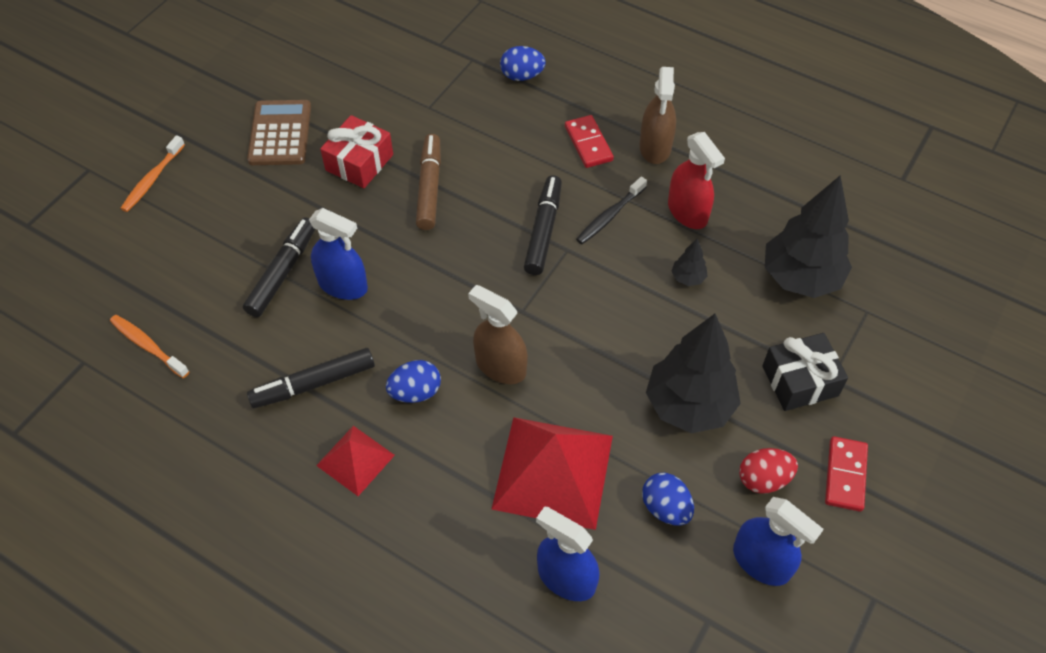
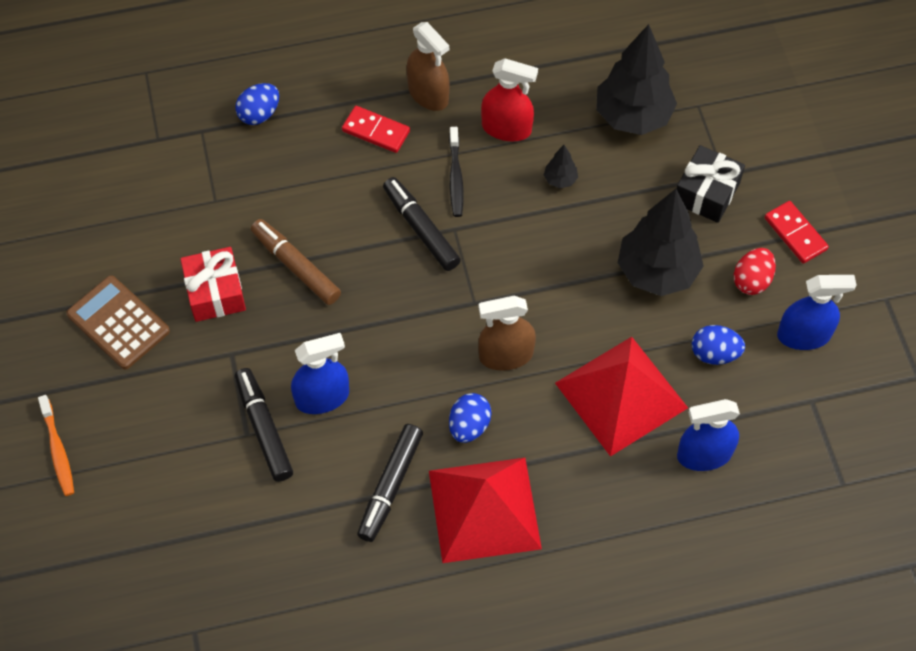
camera: 45 degrees left, 5 degrees up
orange toothbrush [110,315,190,378] -> none
red pyramid [316,426,395,496] -> red pyramid [429,458,542,563], size x1.85

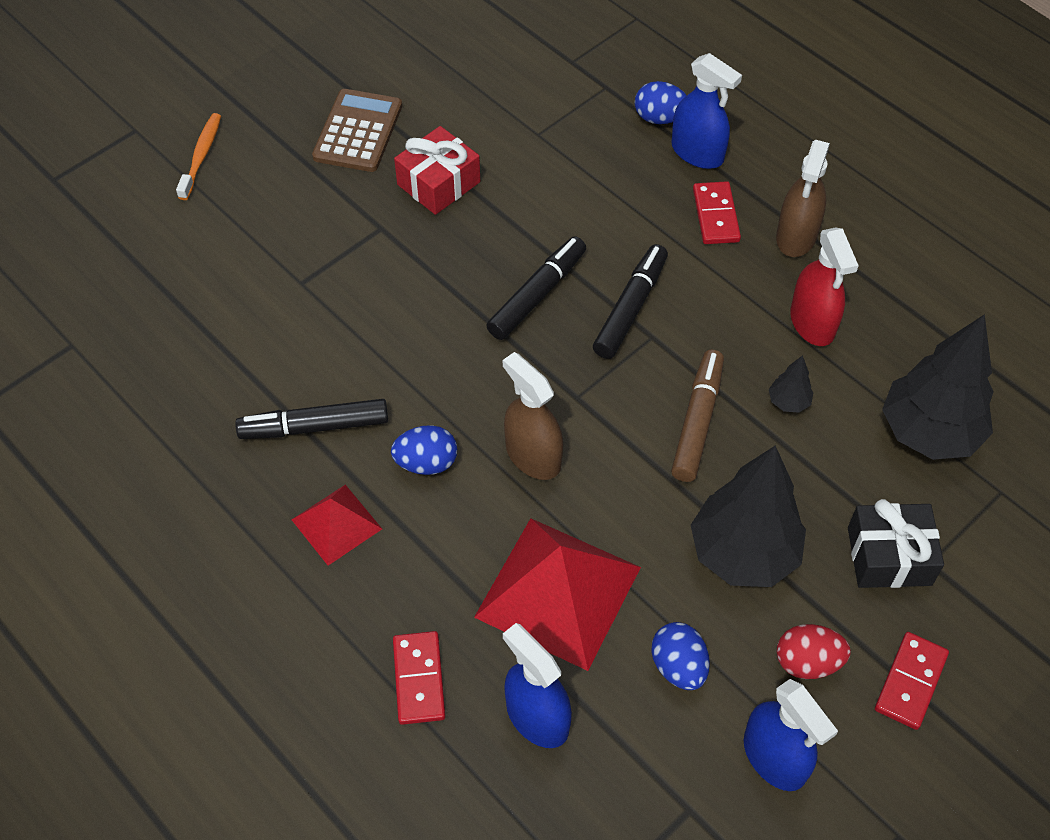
camera: 60 degrees right, 5 degrees down
orange toothbrush [38,395,74,496] -> orange toothbrush turned 150 degrees clockwise [176,113,221,200]
black marker [235,368,293,482] -> black marker moved to [486,236,586,340]
brown marker [251,219,341,305] -> brown marker moved to [671,350,724,482]
blue spray bottle [291,333,349,414] -> blue spray bottle moved to [671,53,742,169]
red pyramid [429,458,542,563] -> red pyramid [292,485,382,565], size x0.54
black toothbrush [449,127,464,217] -> none
none -> red domino [393,631,446,725]

